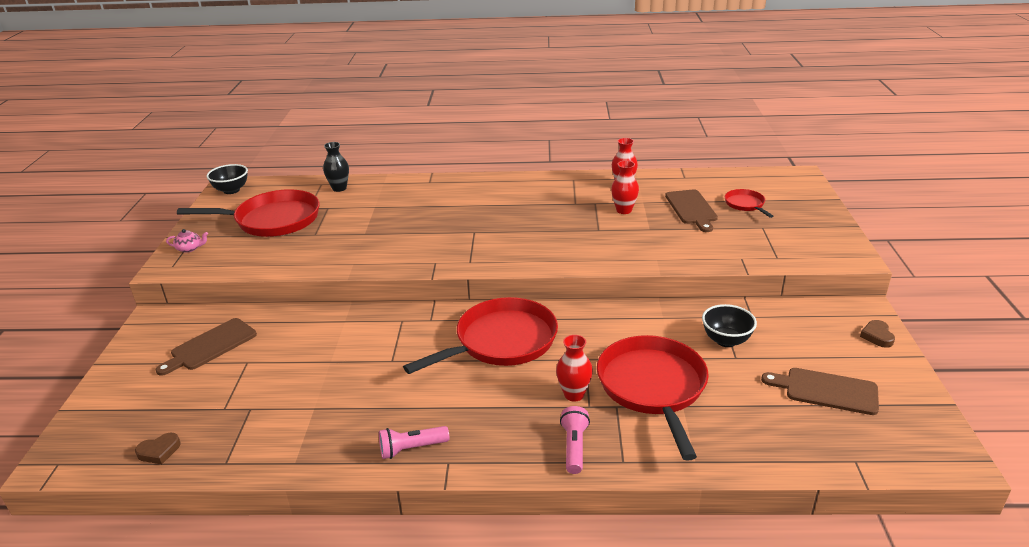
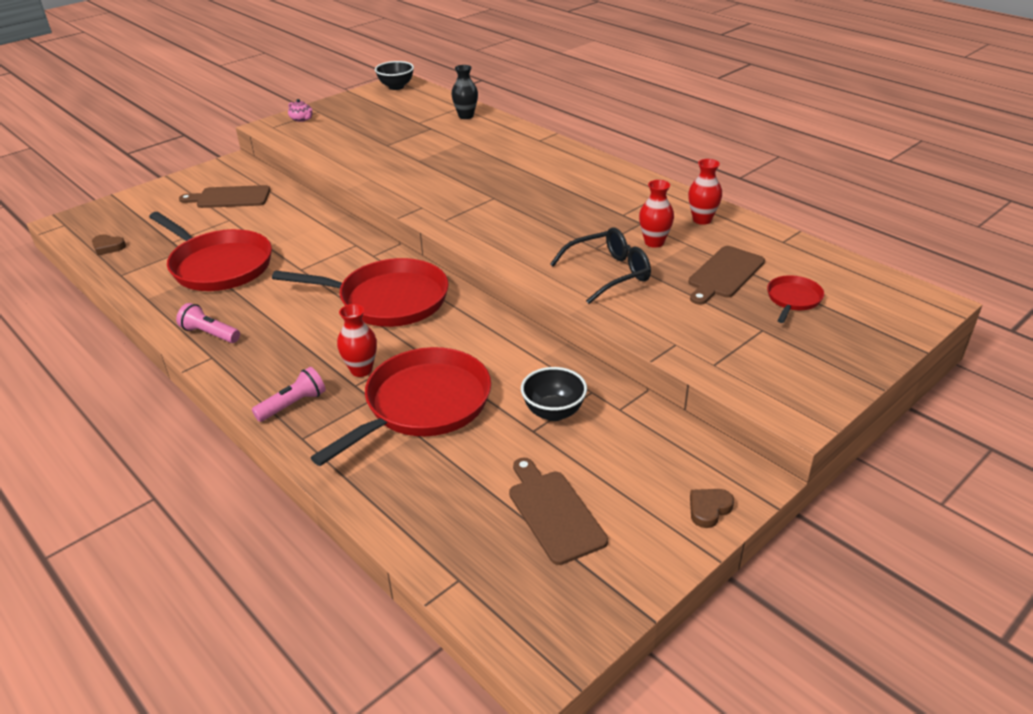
camera: 45 degrees right, 5 degrees up
red pan [177,189,320,237] -> red pan moved to [149,212,272,291]
none -> black glasses [550,227,651,304]

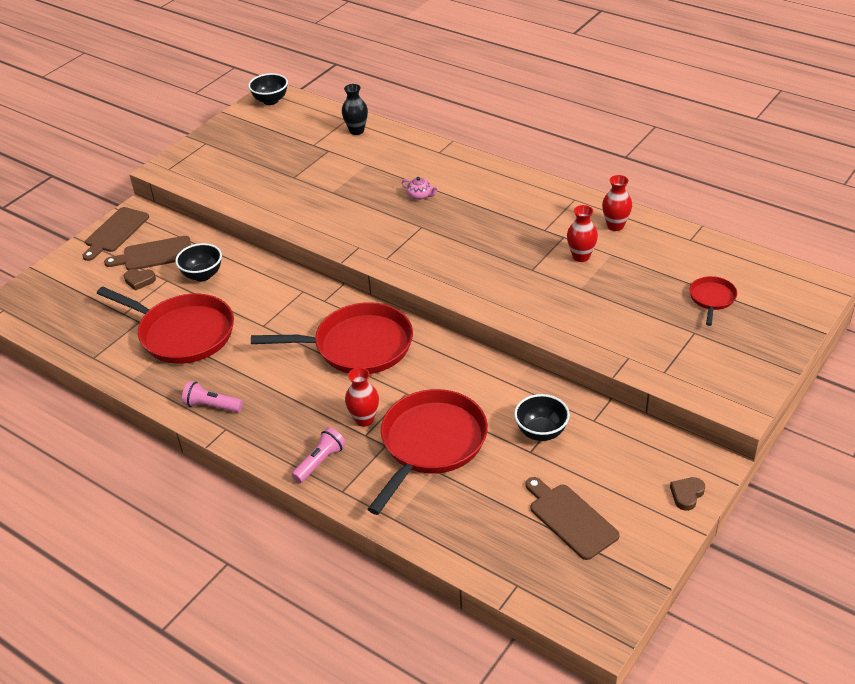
camera: 10 degrees left, 5 degrees up
brown heart [92,234,126,255] -> brown heart moved to [124,269,156,291]
pink teapot [288,99,313,122] -> pink teapot moved to [402,177,438,200]
black glasses [550,227,651,304] -> none
brown cutting board [688,246,765,305] -> brown cutting board moved to [83,207,149,261]
none -> black bowl [175,243,222,281]

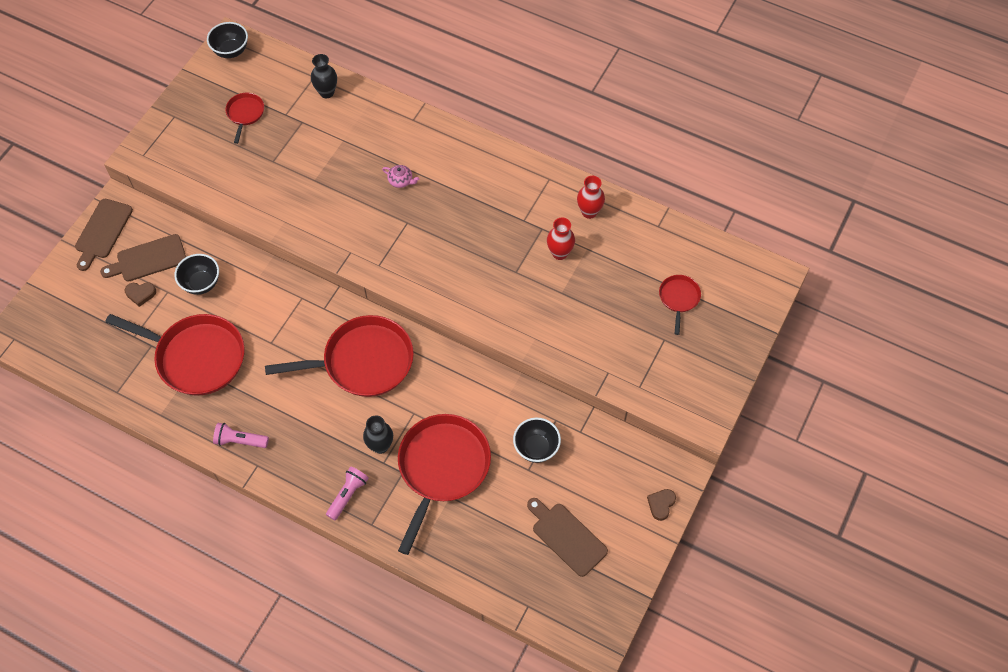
camera: 10 degrees left, 20 degrees up
red vase [345,368,379,427] -> black vase [363,415,393,454]
none -> red pan [225,93,264,144]

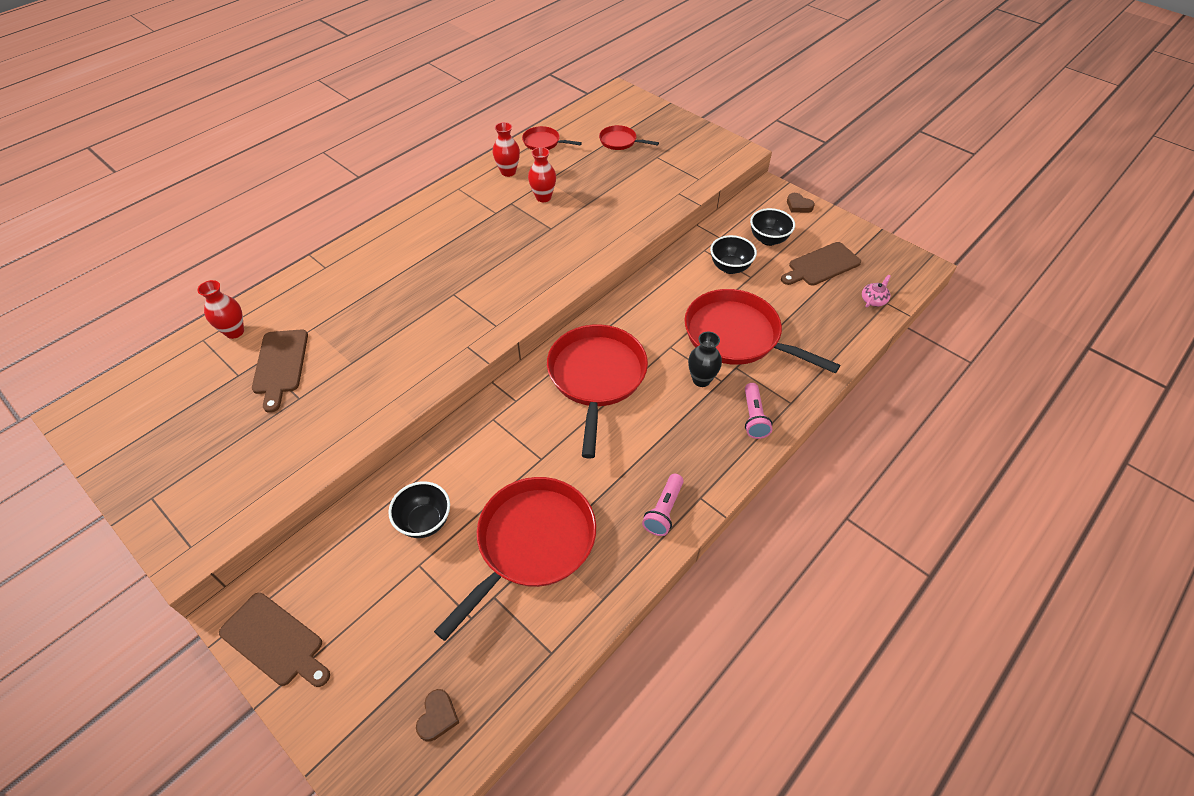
camera: 75 degrees left, 10 degrees down
brown cutting board [100,234,186,282] -> brown cutting board moved to [252,329,308,413]
brown heart [125,282,156,307] -> brown heart moved to [416,689,459,742]
black bowl [207,22,248,58] -> black bowl moved to [750,208,795,246]
red pan [225,93,264,144] -> red pan moved to [522,126,582,150]
black vase [311,54,337,98] -> red vase [197,280,244,339]
pink flashlight [326,466,369,520] -> pink flashlight turned 135 degrees counterclockwise [745,383,772,439]
pink teapot [382,165,419,188] -> pink teapot moved to [862,275,891,308]

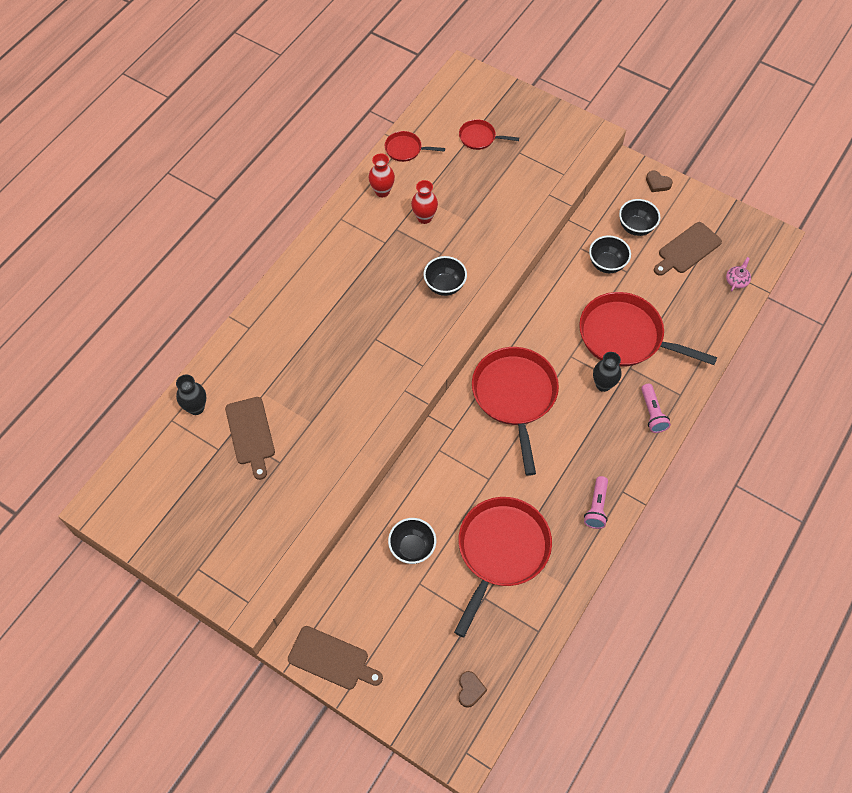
camera: 10 degrees left, 10 degrees up
red vase [197,280,244,339] -> black vase [176,374,206,415]
none -> black bowl [423,256,467,296]

